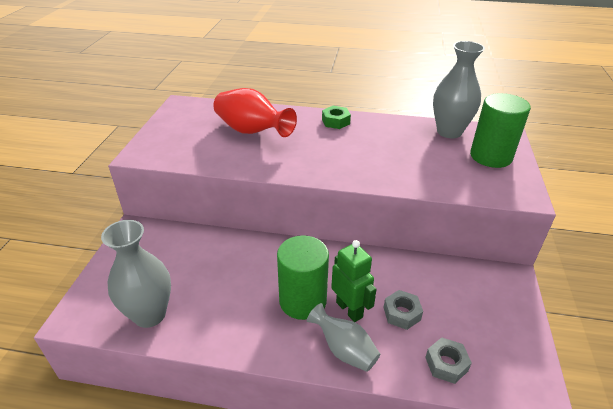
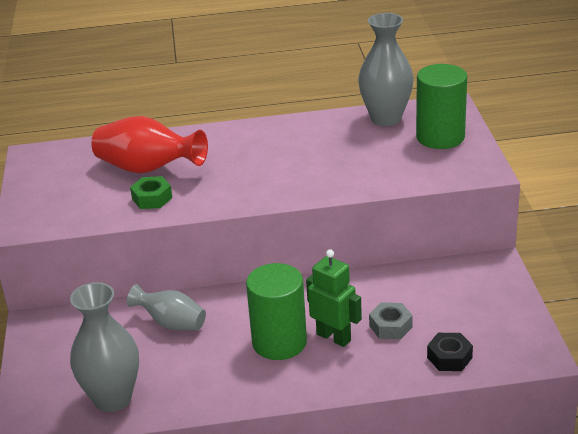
camera: 15 degrees left, 5 degrees down
grey vase [307,303,380,372] -> grey vase moved to [127,284,206,331]
green nut [322,106,351,129] -> green nut moved to [130,176,172,209]
grey nut [425,337,472,384] -> black nut [427,333,473,371]

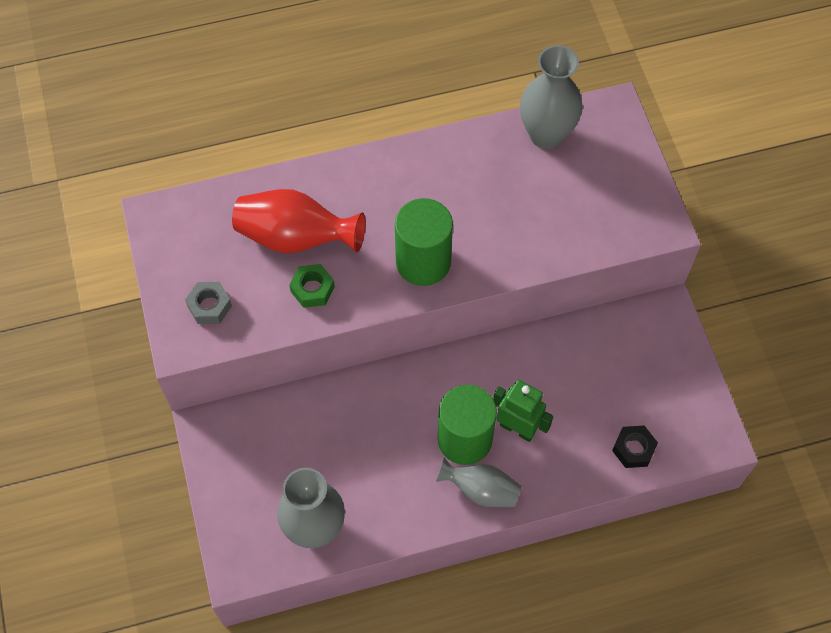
camera: 10 degrees left, 30 degrees up
grey vase [127,284,206,331] -> grey vase moved to [436,458,521,507]
grey nut [369,302,413,339] -> grey nut moved to [185,282,232,324]
green cylinder [416,64,467,149] -> green cylinder moved to [395,198,453,286]

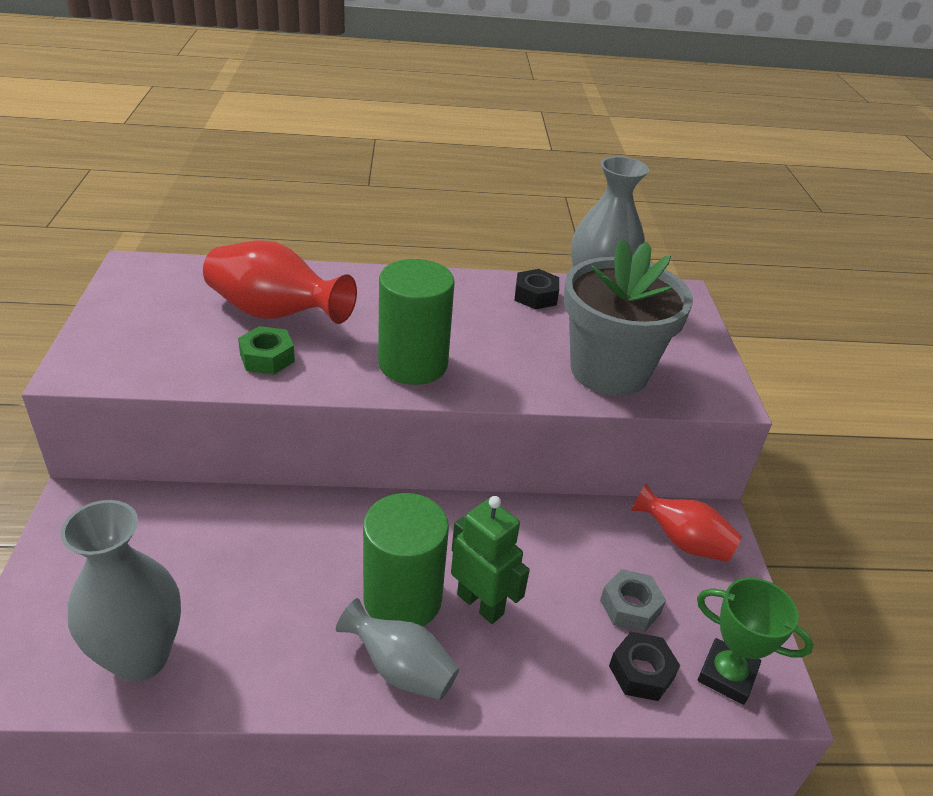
camera: 10 degrees right, 25 degrees down
grey nut [185,282,232,324] -> grey nut moved to [600,569,666,632]
none -> black nut [515,269,559,310]
none -> grey flower pot [564,238,693,396]
none -> red vase [631,483,742,562]
none -> green trophy [697,577,814,705]

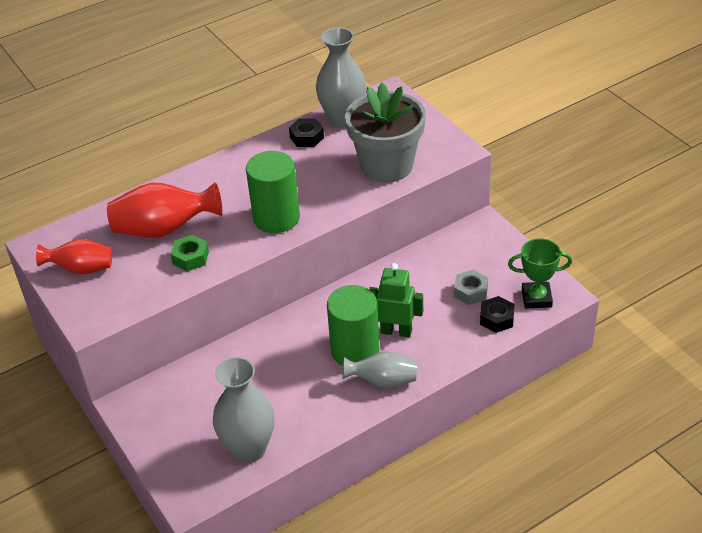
camera: 25 degrees left, 5 degrees up
red vase [631,483,742,562] -> red vase moved to [36,239,112,275]

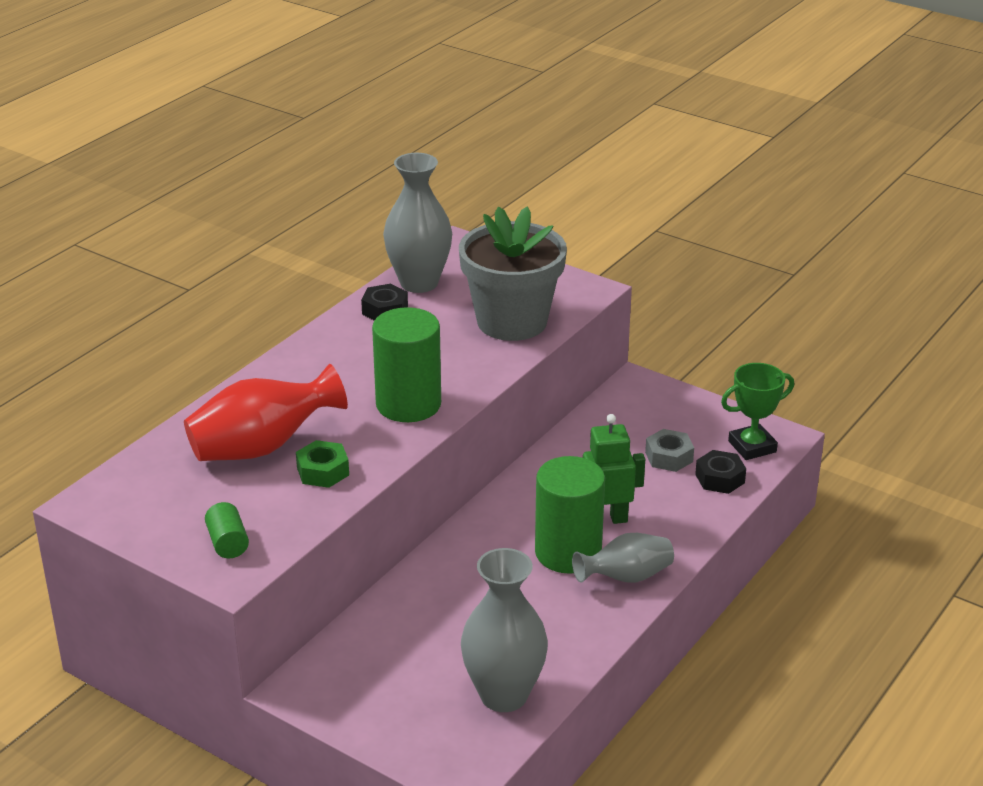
camera: 25 degrees left, 10 degrees down
red vase [36,239,112,275] -> none
none -> green cylinder [205,502,249,558]

